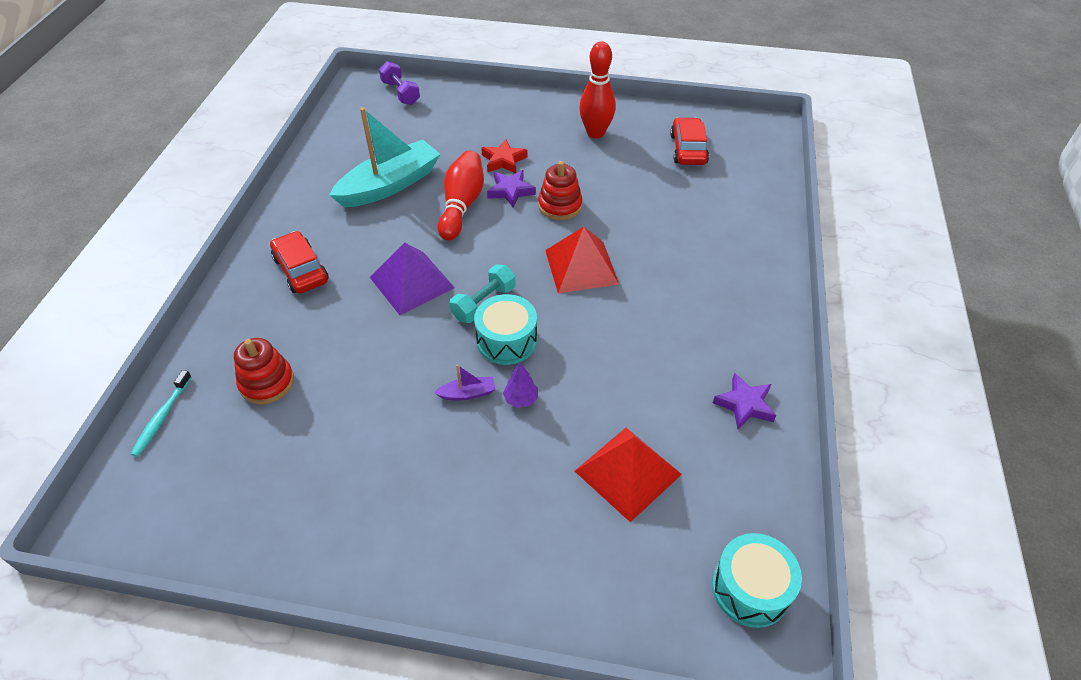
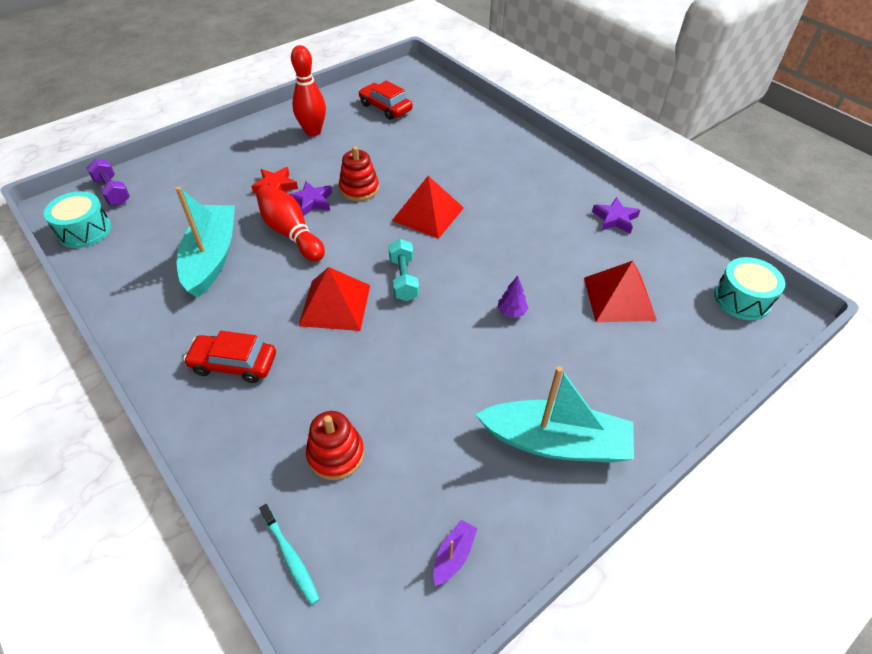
camera: 50 degrees left, 0 degrees up
purple pyramid [370,242,455,315] -> red pyramid [299,267,370,331]
purple dumbbell [379,61,420,105] -> purple dumbbell turned 45 degrees clockwise [87,159,130,205]
purple boat [434,364,496,401] -> purple boat moved to [433,520,478,586]
turquoise drum [474,294,537,365] -> turquoise drum moved to [44,191,111,248]
none -> turquoise boat [475,366,634,463]

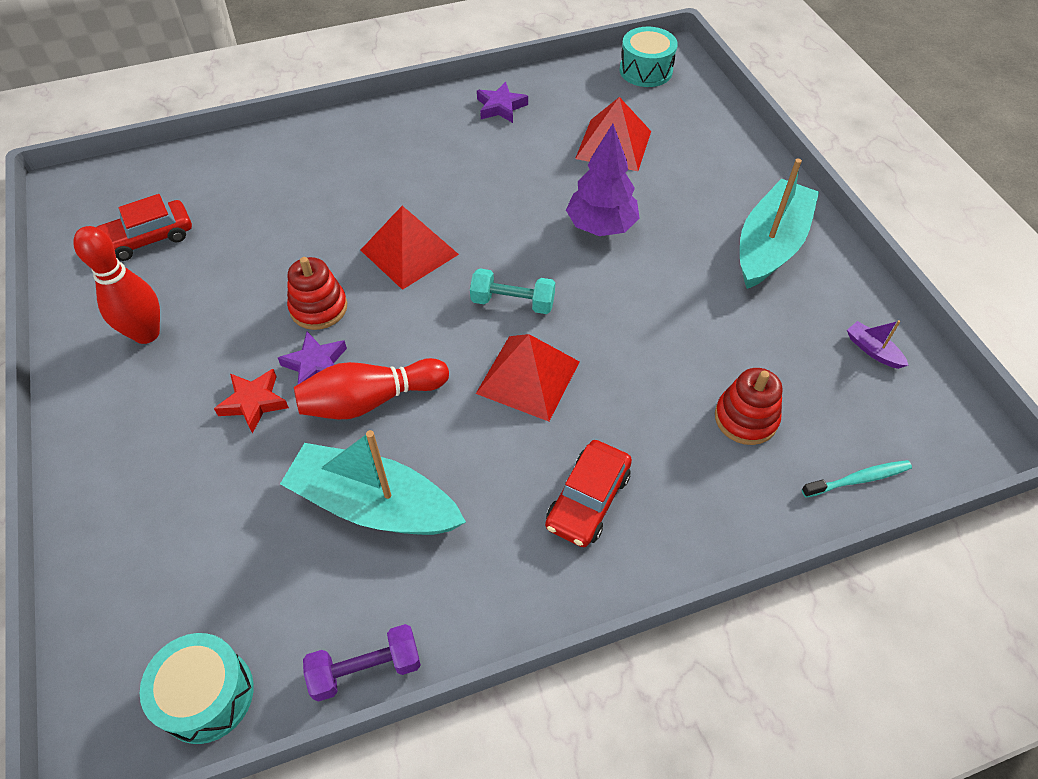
camera: 70 degrees left, 5 degrees up
purple dumbbell [87,159,130,205] -> purple dumbbell moved to [303,624,421,702]
purple tree [498,276,528,318] -> purple tree [566,124,640,236], size x2.10

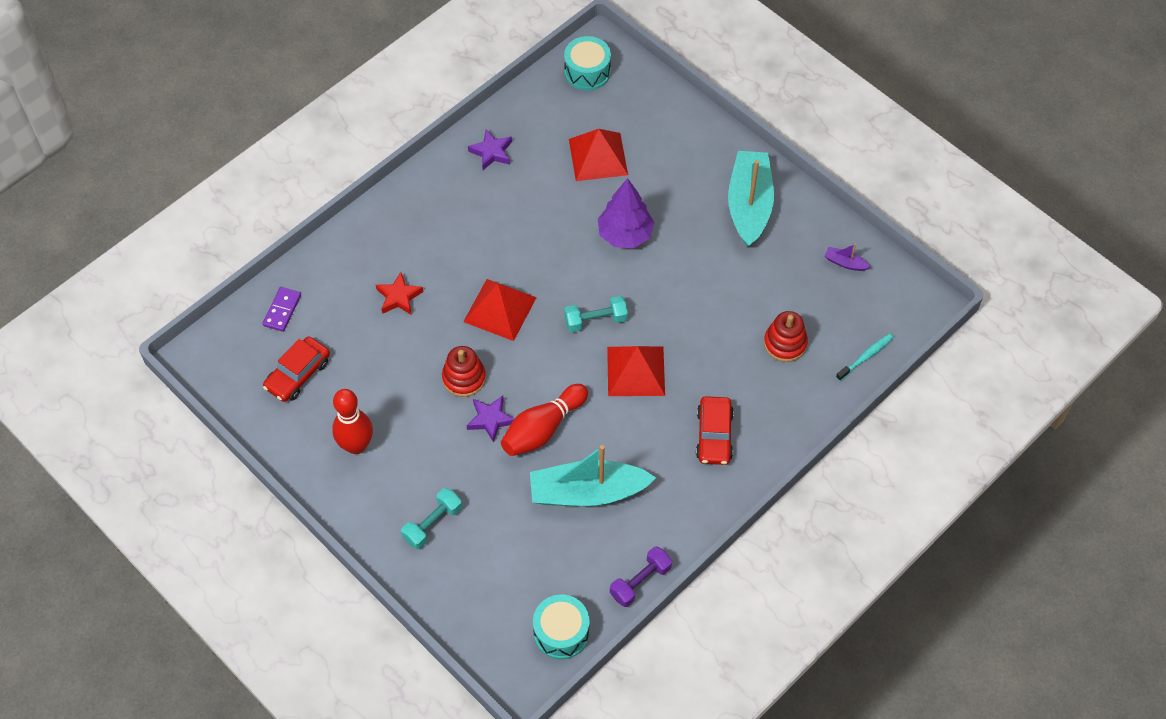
camera: 25 degrees left, 5 degrees up
red star [214,369,289,434] -> red star moved to [376,272,424,315]
none -> purple domino [263,287,301,332]
none -> turquoise dumbbell [401,488,462,549]

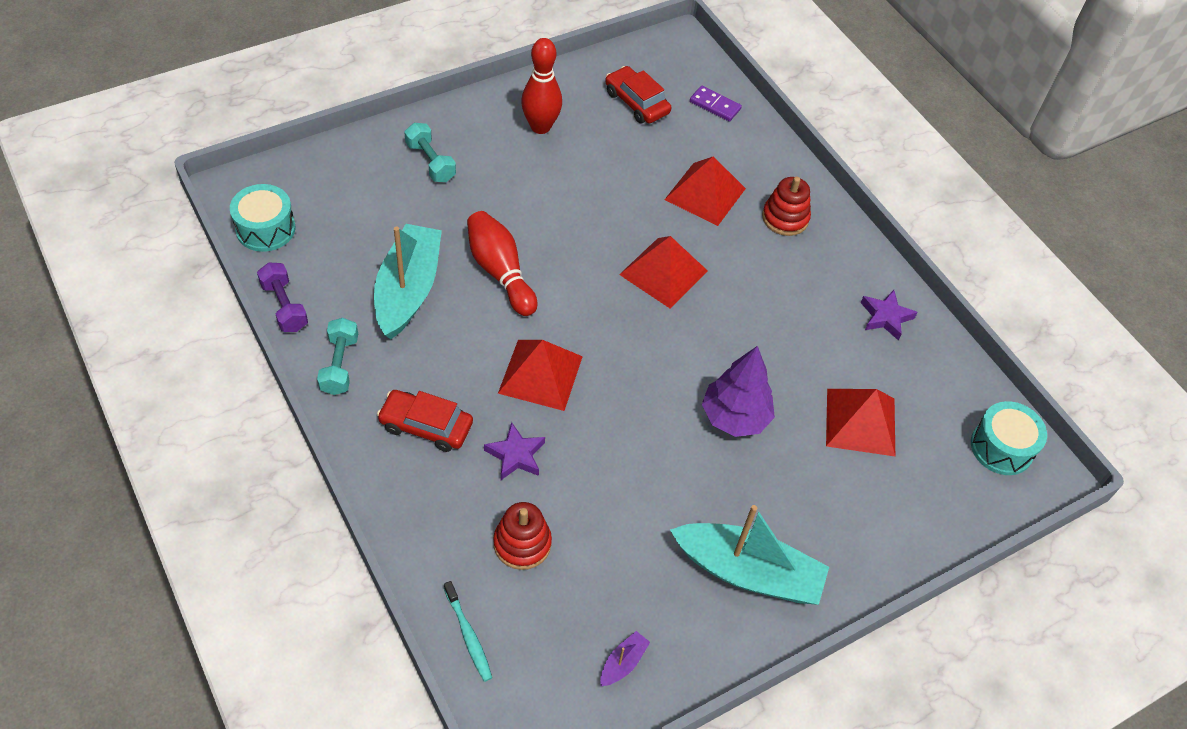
camera: 100 degrees right, 5 degrees down
red star [376,272,424,315] -> red pyramid [664,156,746,226]
red stacking toy [442,346,486,397] -> red stacking toy moved to [762,177,811,236]
purple star [466,396,514,443] -> purple star moved to [484,422,545,480]
turquoise dumbbell [564,296,628,332] -> turquoise dumbbell moved to [317,318,358,395]

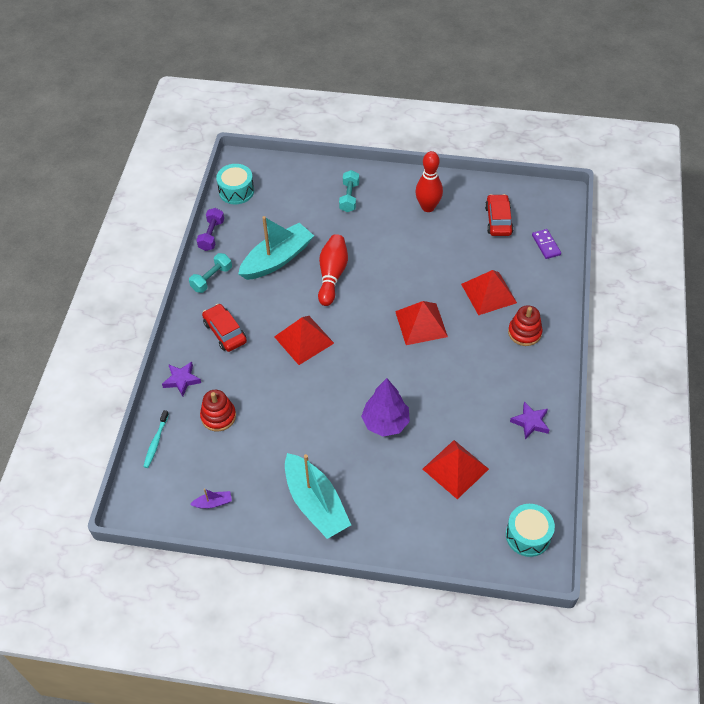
camera: 45 degrees right, 0 degrees up
purple star [484,422,545,480] -> purple star moved to [162,361,201,396]

